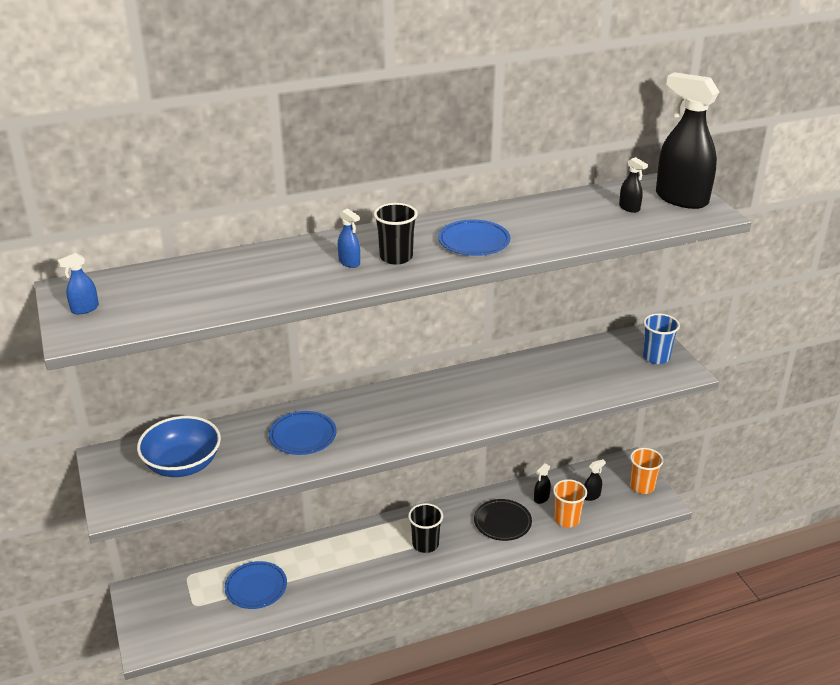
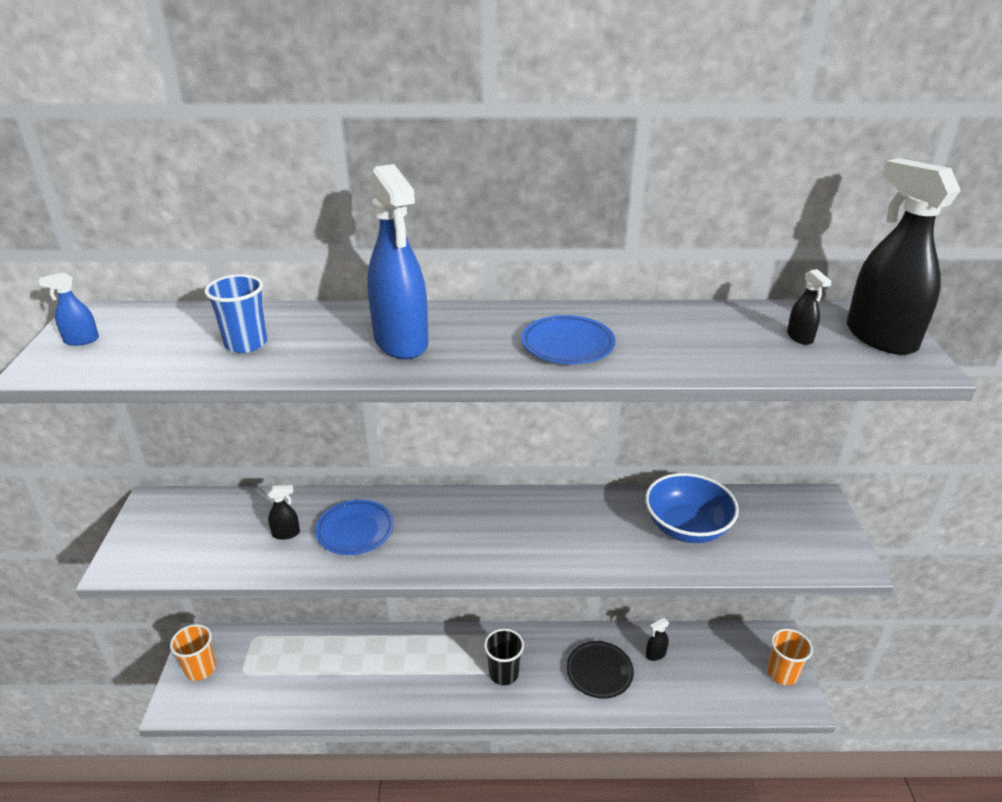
camera: 20 degrees right, 0 degrees up
blue bowl [137,416,221,477] -> blue bowl moved to [645,473,739,543]
blue plate [225,561,287,609] -> none
blue spray bottle [338,208,360,268] -> blue spray bottle [367,164,428,359], size x2.40
black cup [374,203,418,265] -> none
orange cup [553,479,587,528] -> orange cup moved to [170,624,216,681]
black spray bottle [584,459,606,501] -> black spray bottle moved to [268,485,300,540]
blue cup [643,313,680,364] -> blue cup moved to [205,274,267,353]

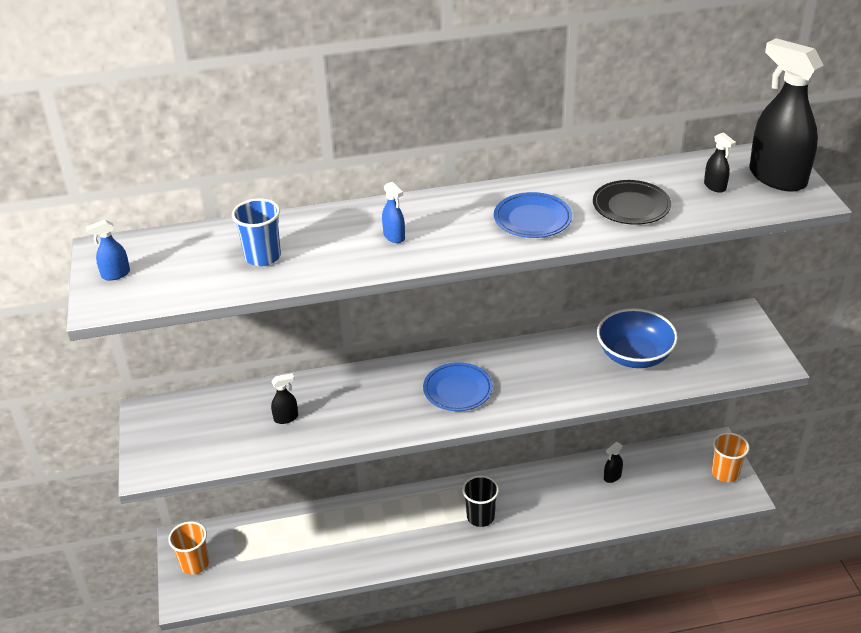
camera: 10 degrees left, 5 degrees up
blue plate [315,500,394,555] -> blue plate moved to [423,362,493,411]
blue spray bottle [367,164,428,359] -> blue spray bottle [382,182,405,243], size x0.42
black plate [566,641,634,699] -> black plate moved to [593,180,671,225]

